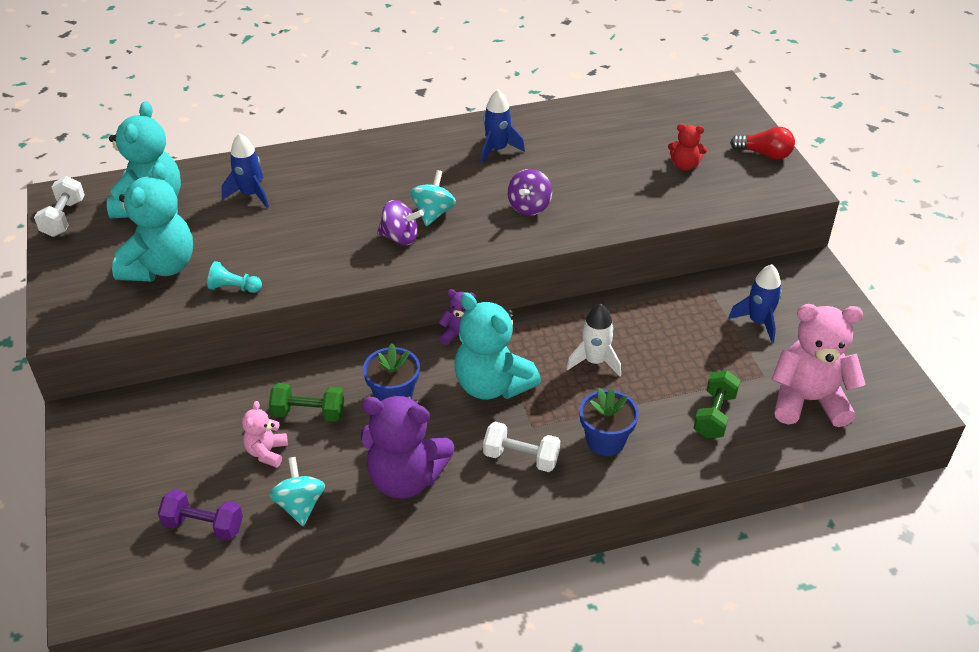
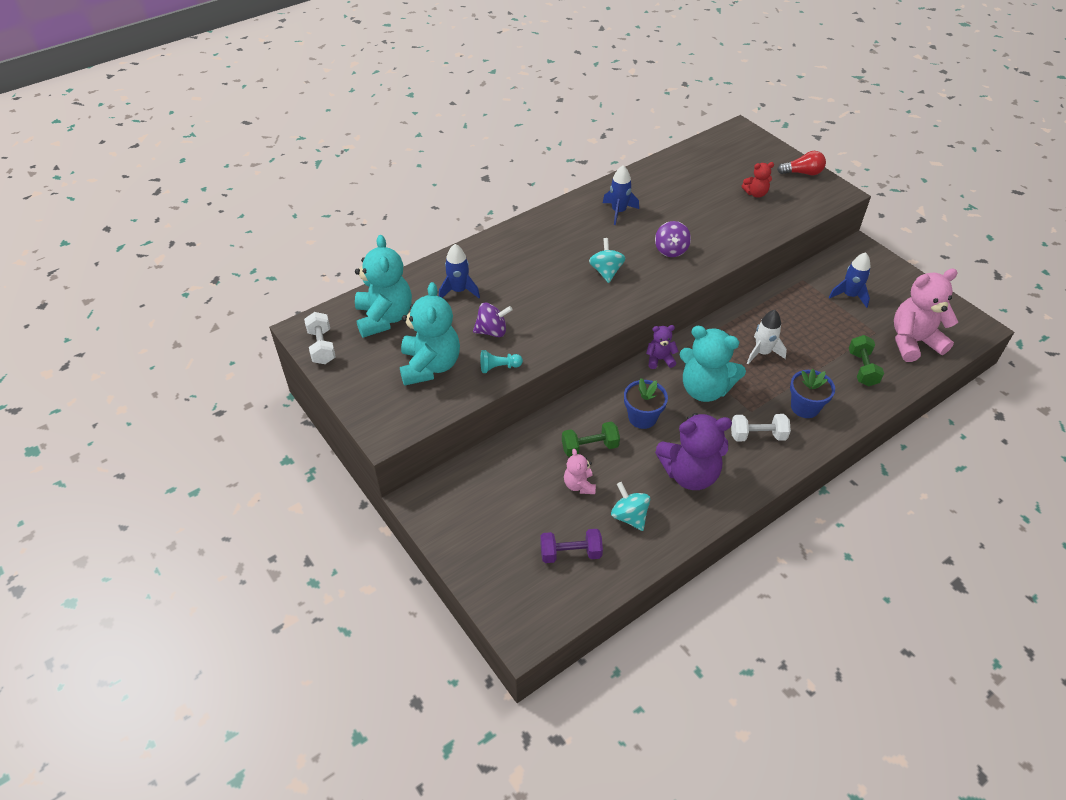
camera: 20 degrees left, 5 degrees up
purple spinning top [377,200,424,245] -> purple spinning top moved to [473,303,513,337]

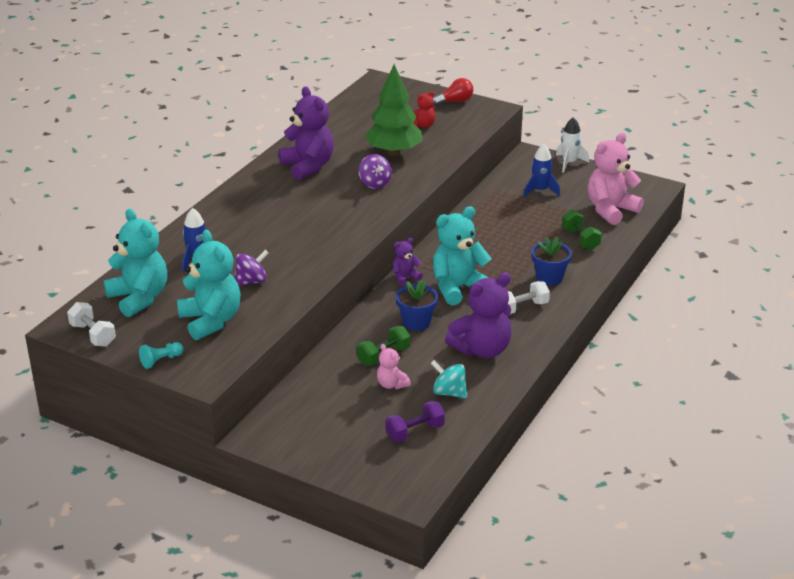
camera: 25 degrees left, 15 degrees down
turquoise pawn [480,350,523,373] -> turquoise pawn moved to [139,342,184,369]
turquoise spinning top [589,238,625,283] -> none
blue rocket [603,165,639,225] -> purple teddy bear [279,87,334,180]
turquoise teddy bear [679,326,746,402] -> turquoise teddy bear turned 150 degrees clockwise [433,206,492,306]
white rocket [747,310,787,364] -> white rocket moved to [556,117,589,173]
none -> green tree [365,64,423,155]

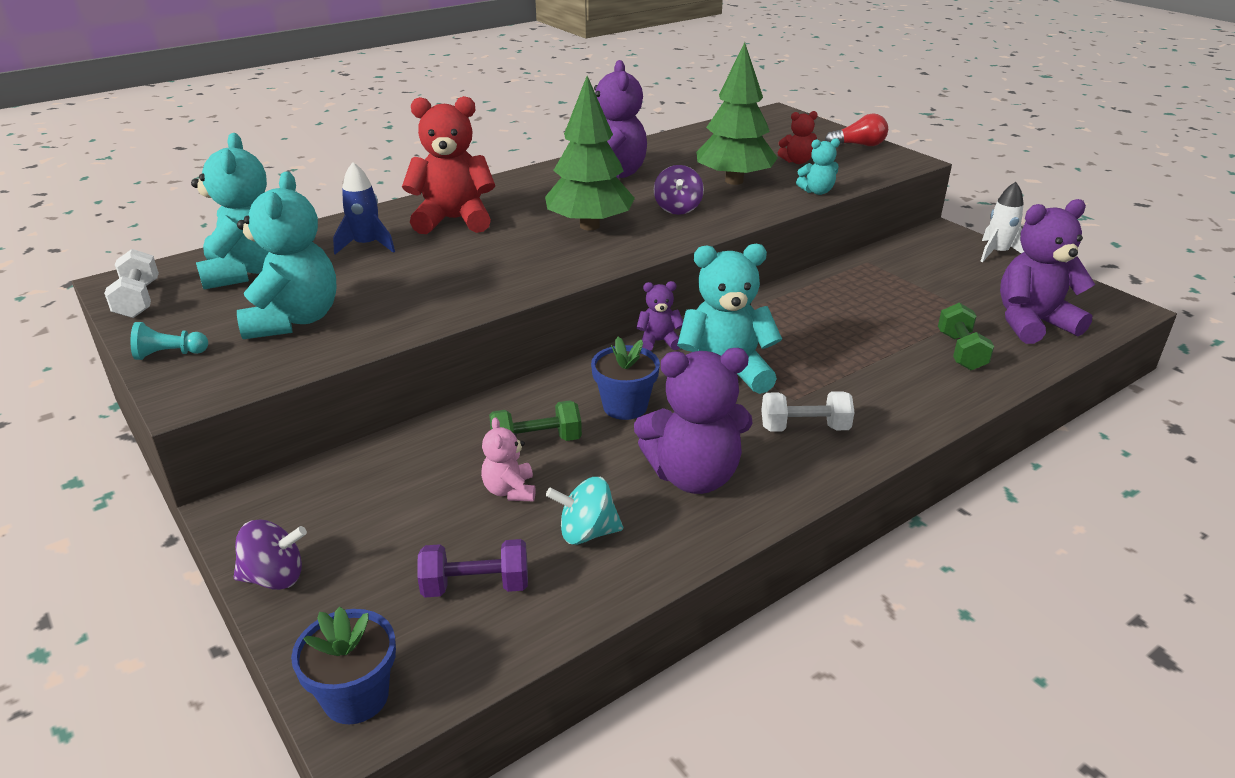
camera: 25 degrees right, 0 degrees up
purple spinning top [235,249,269,286] -> purple spinning top moved to [234,519,307,590]
turquoise spinning top [431,360,468,399] -> turquoise spinning top turned 60 degrees counterclockwise [546,477,623,545]
blue rocket [524,144,560,197] -> none
blue flower pot [531,237,572,285] -> blue flower pot moved to [291,606,396,724]
pink teddy bear [588,133,644,225] -> purple teddy bear [1000,199,1095,344]
none -> red teddy bear [402,96,495,234]
none -> green tree [545,76,635,230]
none -> turquoise teddy bear [796,138,840,195]

